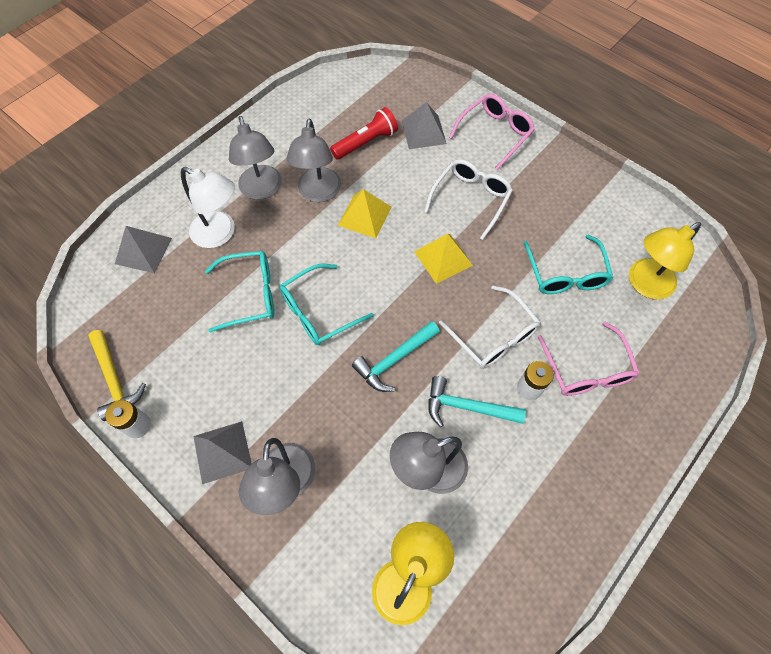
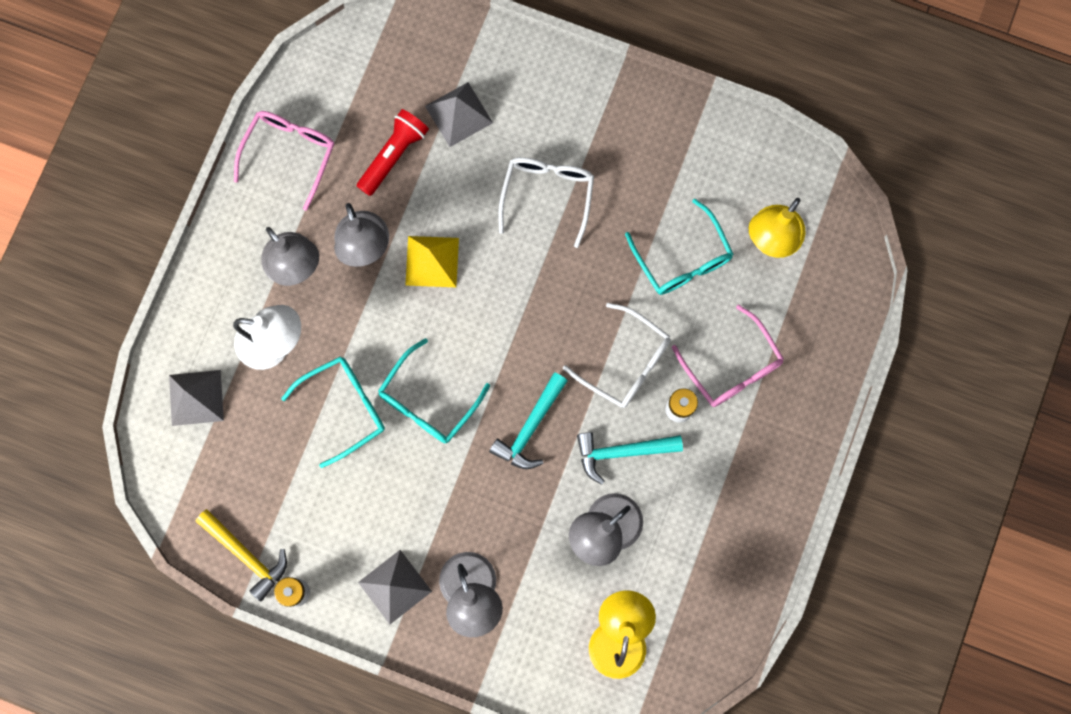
camera: 20 degrees left, 15 degrees up
yellow pyramid [414,234,473,284] -> none
pink glasses [449,94,535,170] -> pink glasses moved to [234,111,335,211]

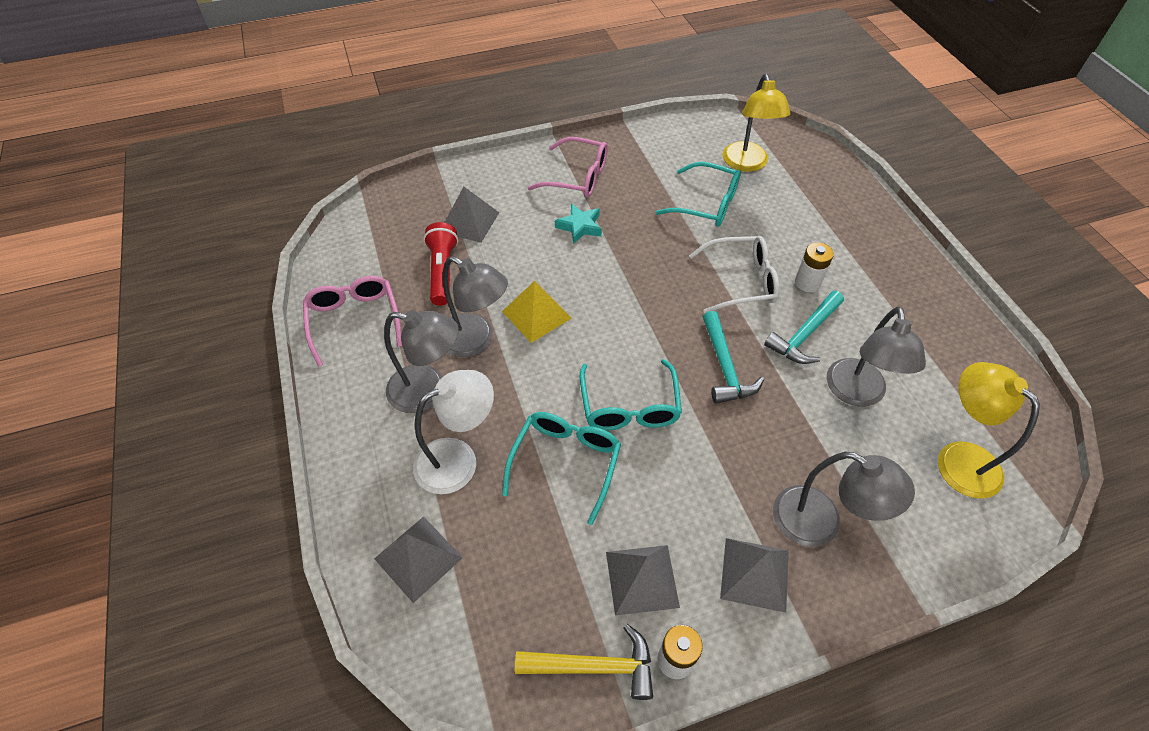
camera: 40 degrees left, 25 degrees down
white glasses [498,157,594,248] -> turquoise star [555,203,602,244]
pink glasses [672,305,784,407] -> pink glasses moved to [527,137,608,198]
none -> grey pyramid [606,545,680,616]

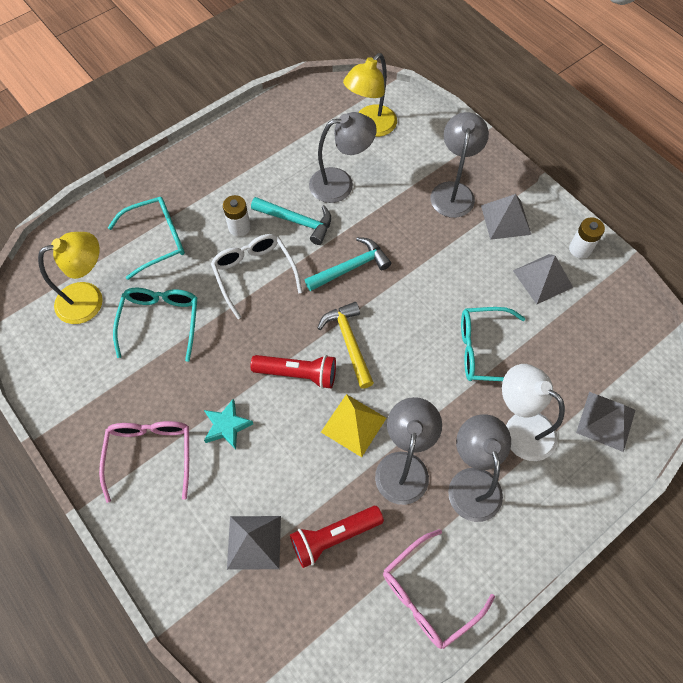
camera: 110 degrees left, 10 degrees up
yellow hammer [515,624,653,700] -> yellow hammer moved to [318,302,374,389]
turquoise glasses [580,359,682,431] -> turquoise glasses moved to [108,197,185,280]
none -> red flashlight [250,355,336,389]

